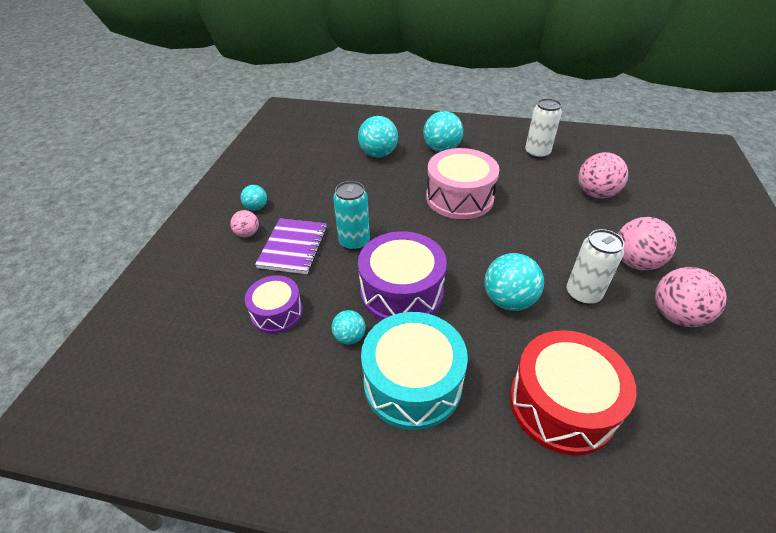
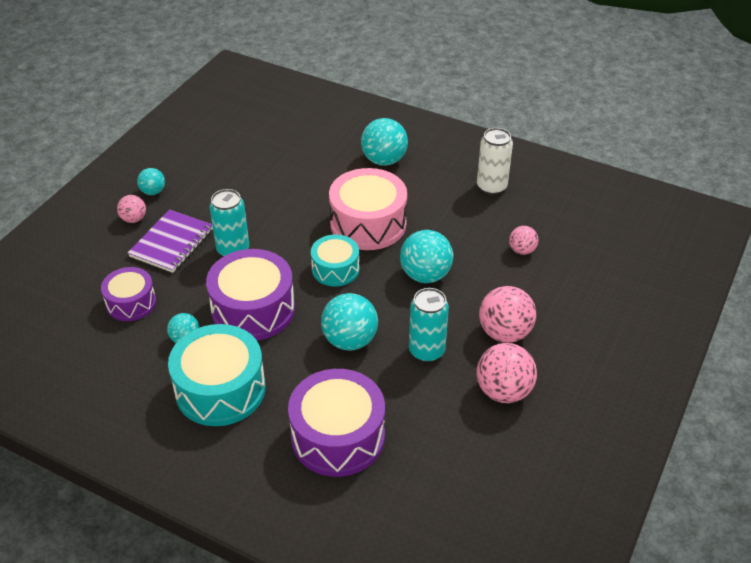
camera: 15 degrees right, 0 degrees up
turquoise ball [358,116,398,158] -> turquoise ball moved to [400,230,453,283]
red drum [510,330,637,456] -> purple drum [288,369,385,477]
white can [567,229,624,305] -> turquoise can [409,288,449,362]
pink ball [578,152,628,199] -> pink ball [509,226,539,255], size x0.56
none -> turquoise drum [311,234,359,286]

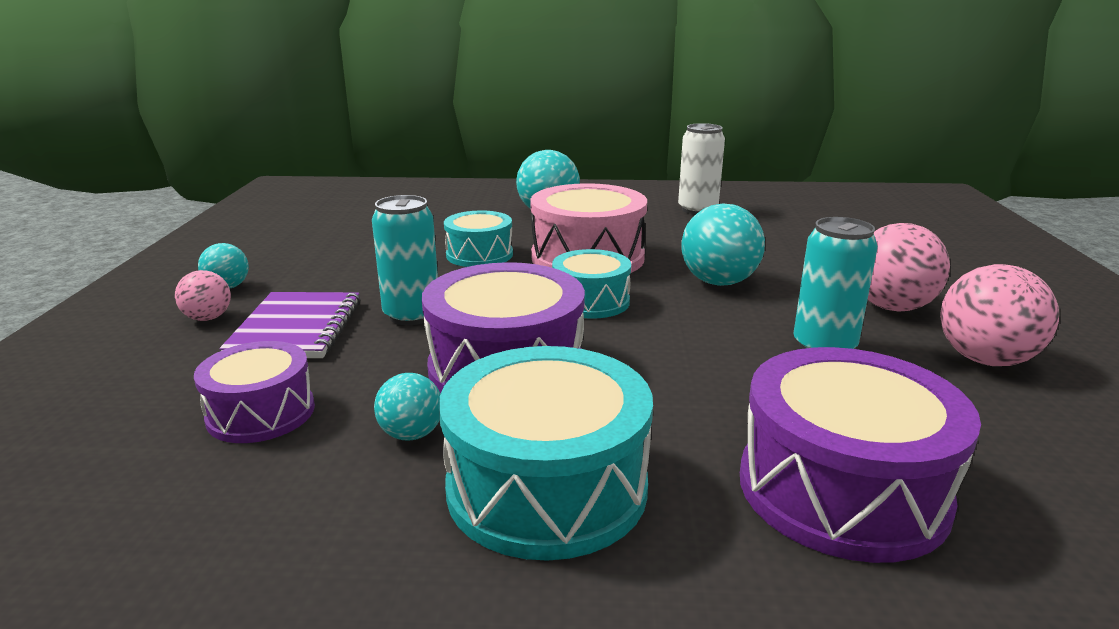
camera: 25 degrees left, 20 degrees down
turquoise ball [321,293,378,350] -> none
pink ball [509,226,539,255] -> none
none -> turquoise drum [444,210,513,267]

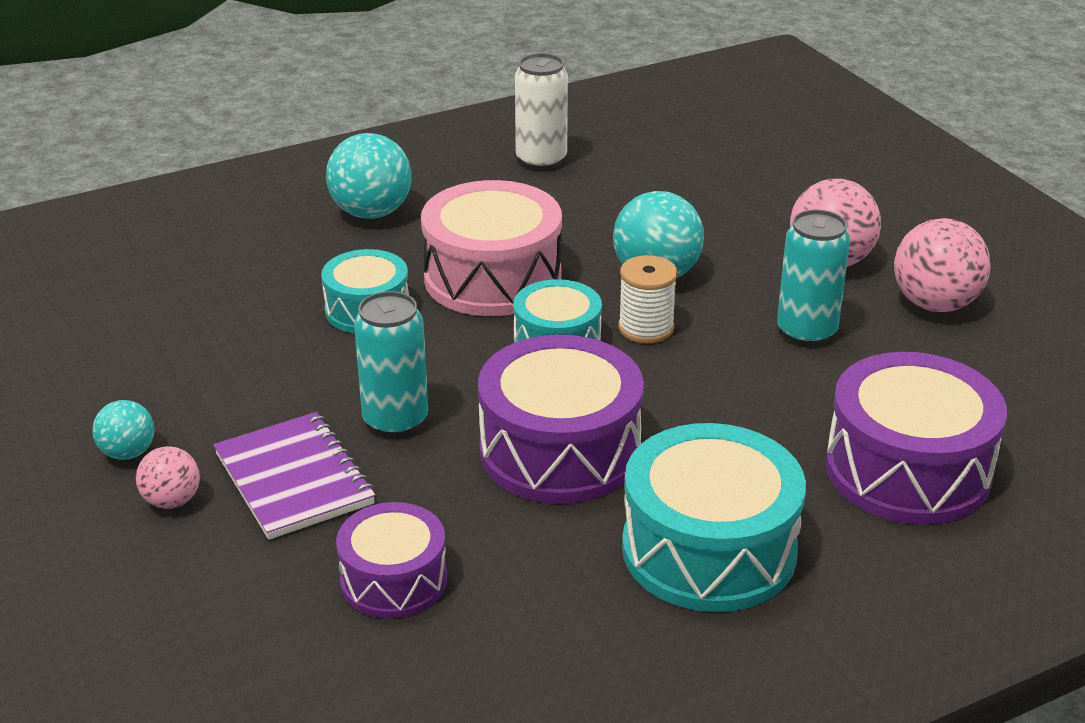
camera: 30 degrees left, 10 degrees up
turquoise ball [374,373,440,440] -> none
none -> white spool [618,255,678,343]

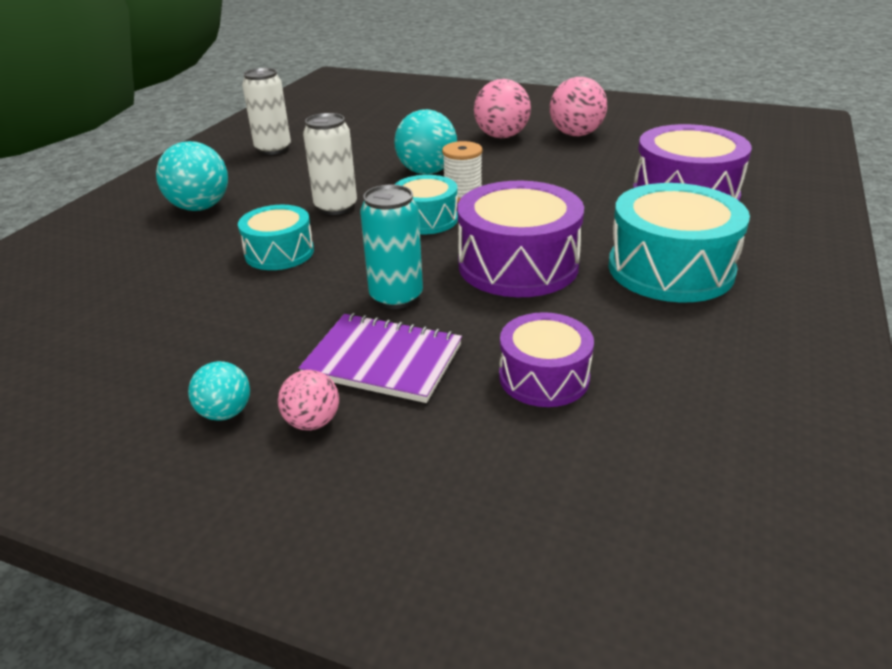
camera: 40 degrees left, 0 degrees up
pink drum [421,180,562,316] -> white can [303,113,357,215]
turquoise can [777,210,850,346] -> none

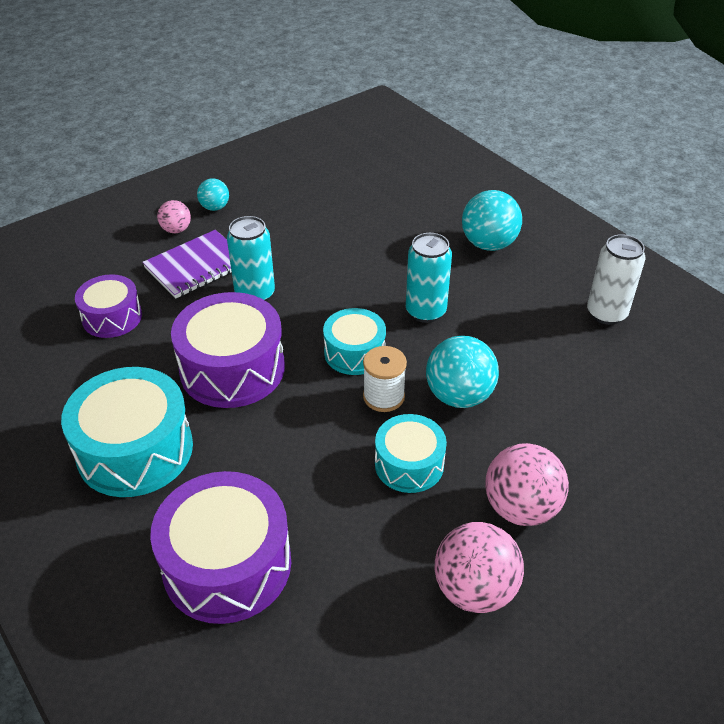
camera: 120 degrees right, 10 degrees up
turquoise drum [238,205,314,270] -> turquoise drum moved to [375,414,447,493]
white can [303,113,357,215] -> turquoise can [406,233,452,323]

